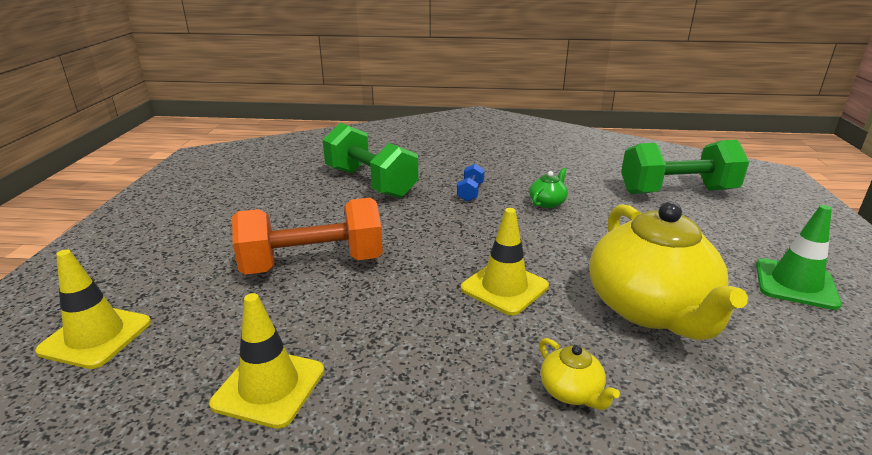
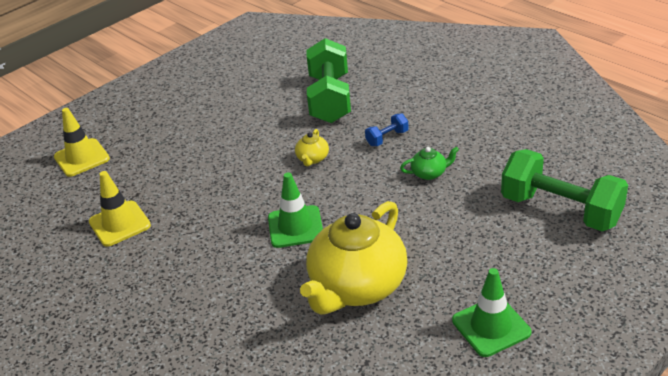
camera: 45 degrees right, 10 degrees up
orange dumbbell [232,198,383,275] -> none
yellow traffic cone [461,208,549,315] -> green traffic cone [268,172,323,248]
yellow teapot [539,338,620,410] -> yellow teapot moved to [295,129,329,166]

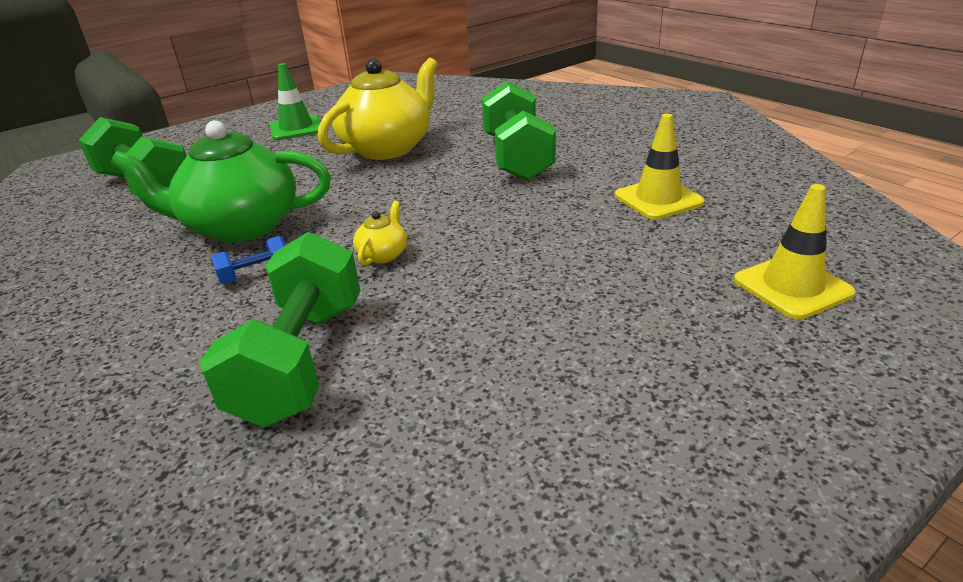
camera: 175 degrees left, 5 degrees down
green traffic cone [268,172,323,248] -> none
green teapot [400,147,459,180] -> green teapot [110,120,331,243], size x2.43
none -> green dumbbell [482,81,556,181]

